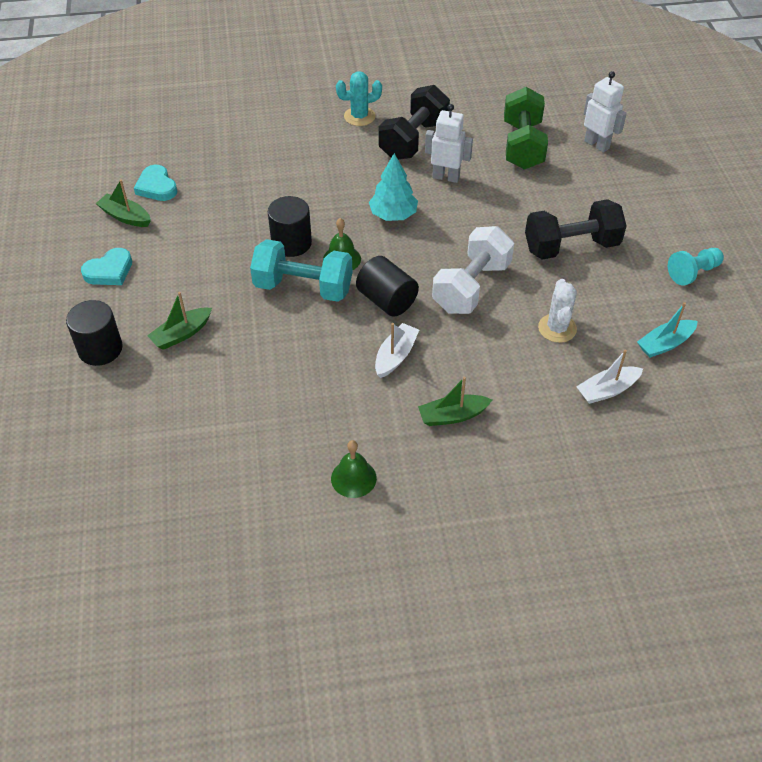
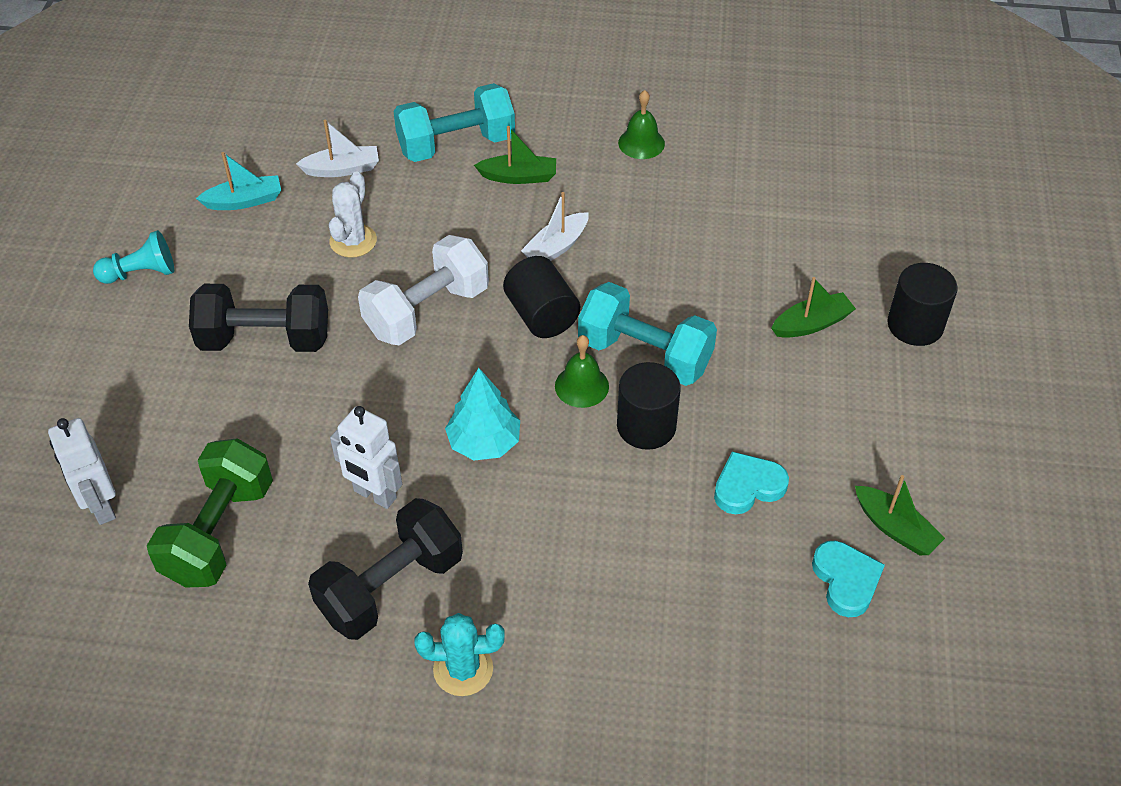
camera: 165 degrees left, 0 degrees up
turquoise heart [81,248,132,285] -> turquoise heart moved to [714,451,789,514]
none -> turquoise dumbbell [393,83,515,162]

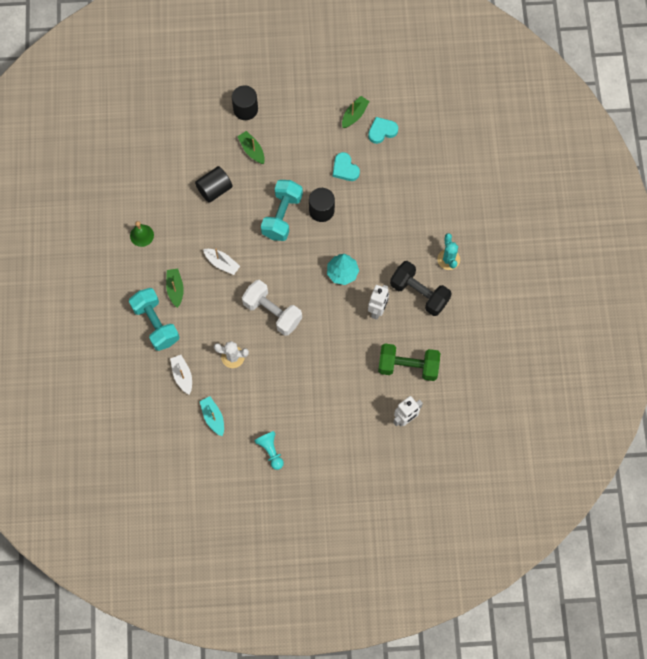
camera: 100 degrees left, 20 degrees up
black dumbbell [189,284,328,352] -> none
black cylinder [503,256,580,338] -> black cylinder moved to [195,166,233,203]
green bell [555,335,609,408] -> none

